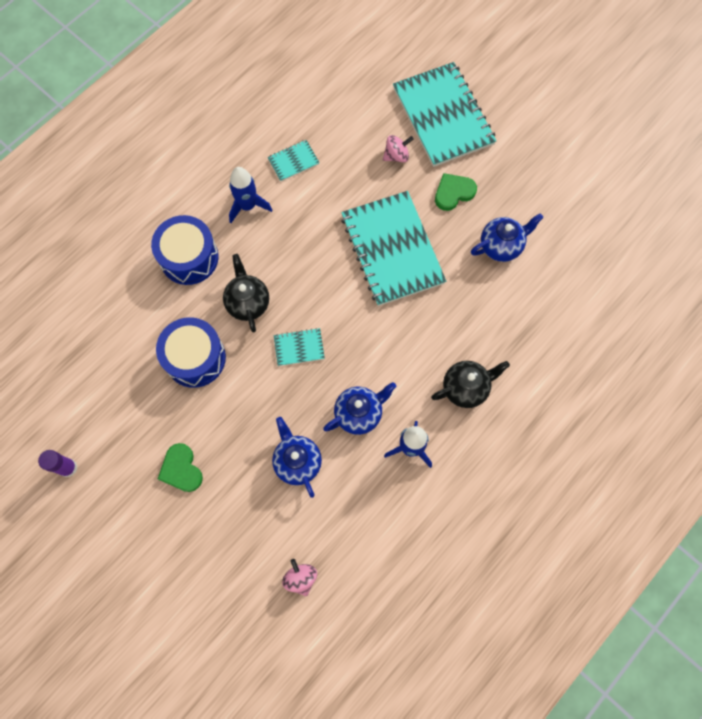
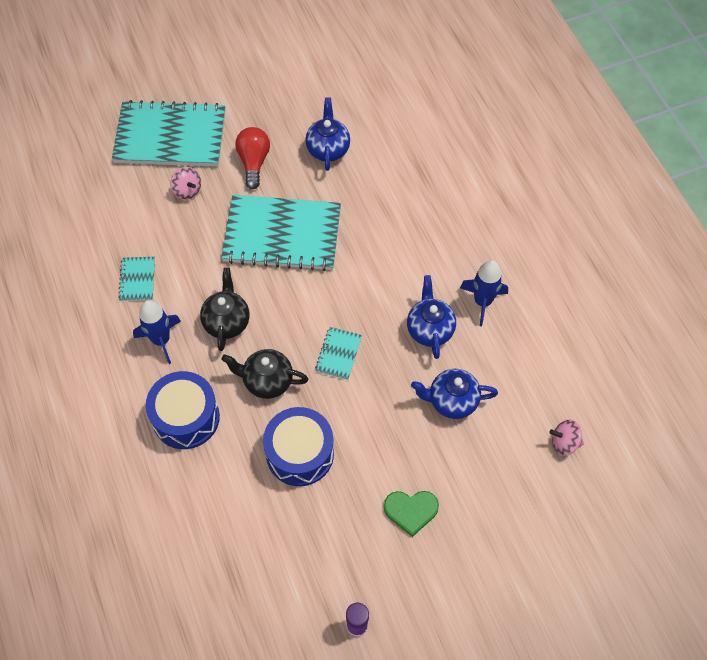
camera: 65 degrees left, 10 degrees down
pink spinning top [383,135,414,162] -> pink spinning top turned 135 degrees clockwise [171,167,201,200]
black teapot [431,361,510,408] -> black teapot moved to [200,268,249,351]
green heart [435,173,477,211] -> red light bulb [235,127,270,189]

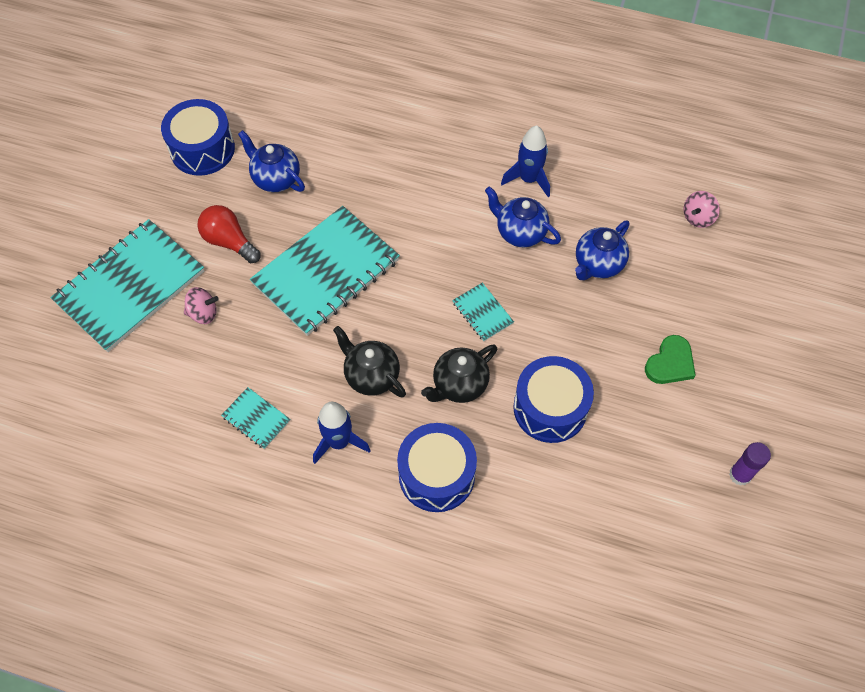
camera: 50 degrees left, 0 degrees up
none -> blue drum [161,99,235,176]

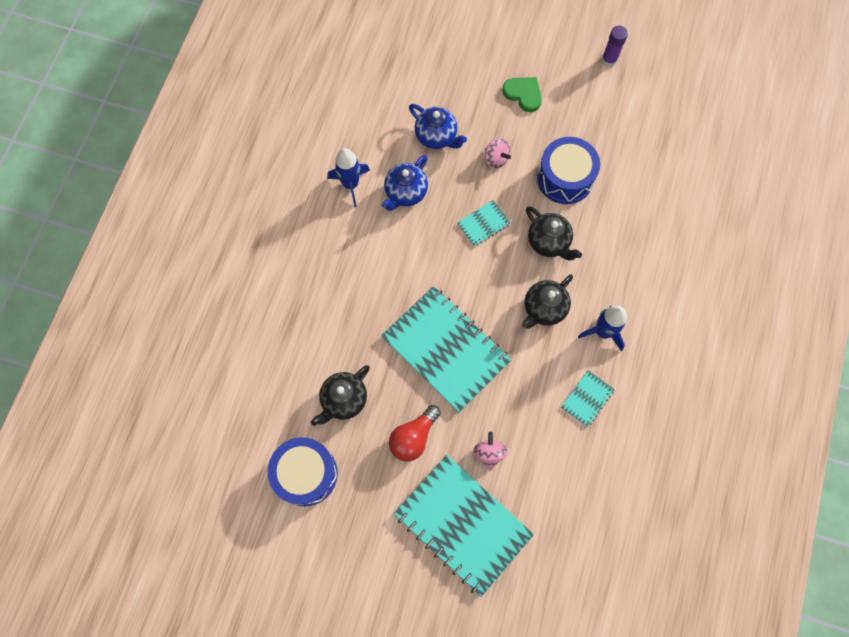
camera: 90 degrees left, 10 degrees up
blue teapot [238,130,305,192] -> black teapot [311,365,370,426]
blue drum [397,423,477,512] -> none
pink spinning top [684,191,720,228] -> pink spinning top moved to [485,138,511,169]

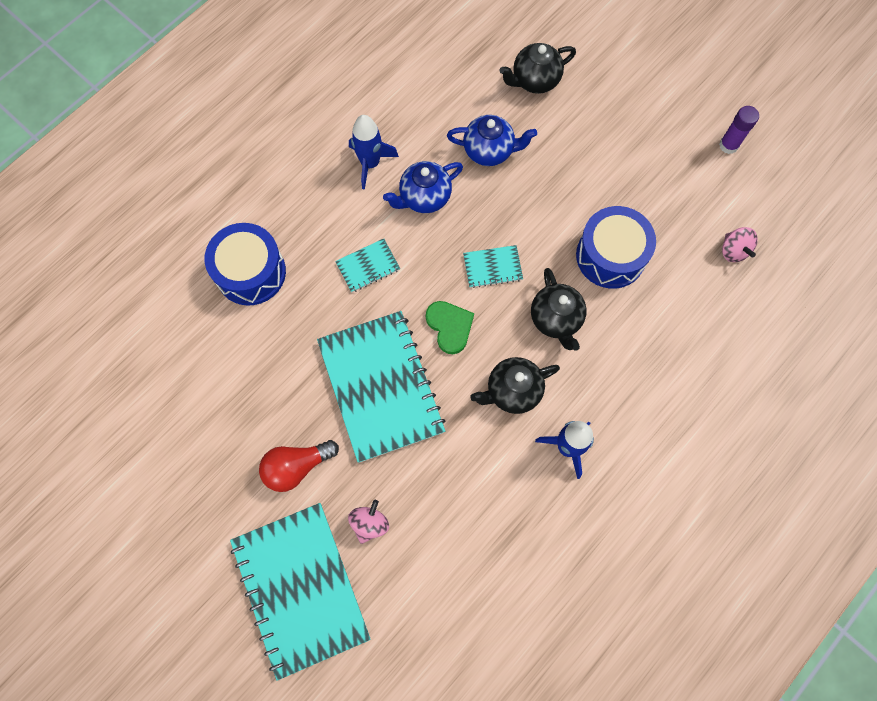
camera: 25 degrees right, 0 degrees up
blue drum [268,437,338,506] -> blue drum moved to [205,223,286,306]
black teapot [311,365,370,426] -> black teapot moved to [500,43,576,94]
blue teapot [409,104,467,149] -> blue teapot turned 60 degrees counterclockwise [447,115,537,166]
pink spinning top [485,138,511,169] -> pink spinning top moved to [722,227,758,262]
green heart [502,77,542,112] -> green heart moved to [426,301,474,354]
turquoise notebook [561,370,615,427] -> turquoise notebook moved to [335,238,400,292]

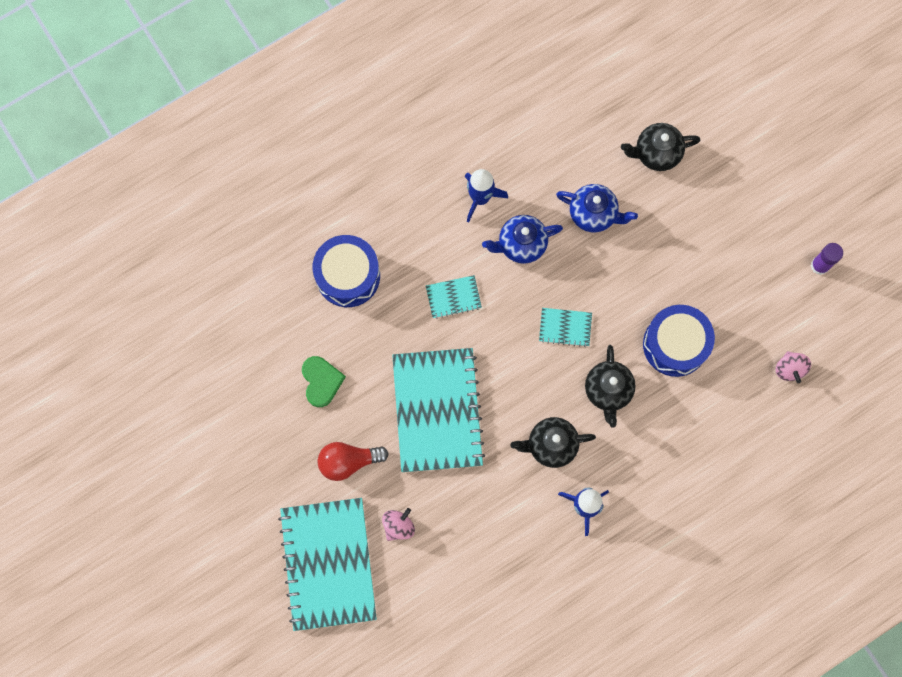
camera: 15 degrees right, 5 degrees up
green heart [426,301,474,354] -> green heart moved to [302,356,346,407]

